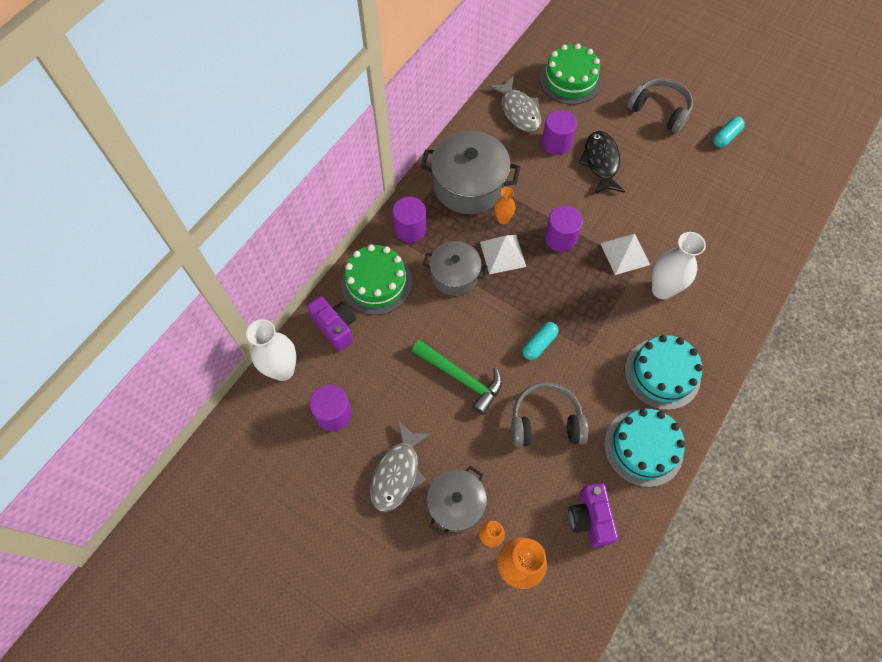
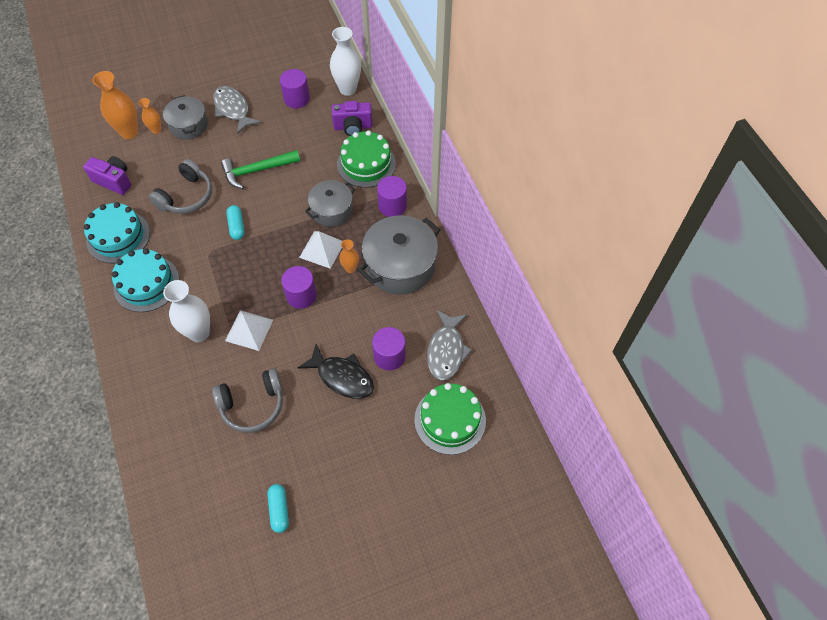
camera: 125 degrees right, 5 degrees down
grey fish [488,76,541,132] -> grey fish turned 90 degrees counterclockwise [427,310,472,381]
grey headphones [627,78,693,133] -> grey headphones moved to [212,368,283,433]

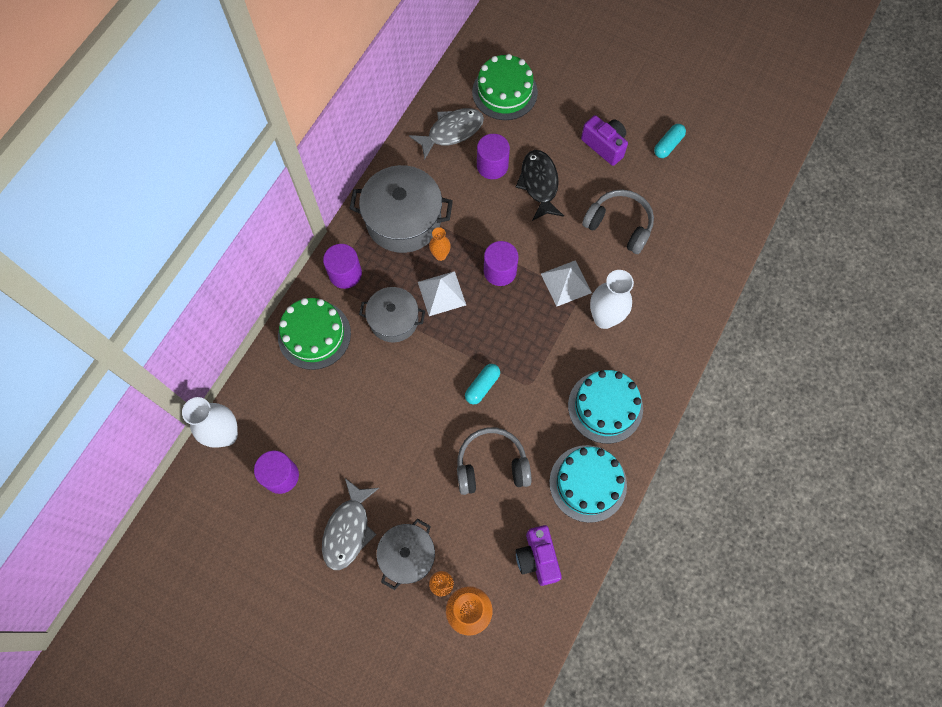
camera: 130 degrees left, 10 degrees up
green hammer [221,150,300,189] -> none
purple camera [332,101,373,136] -> purple camera moved to [581,115,628,166]

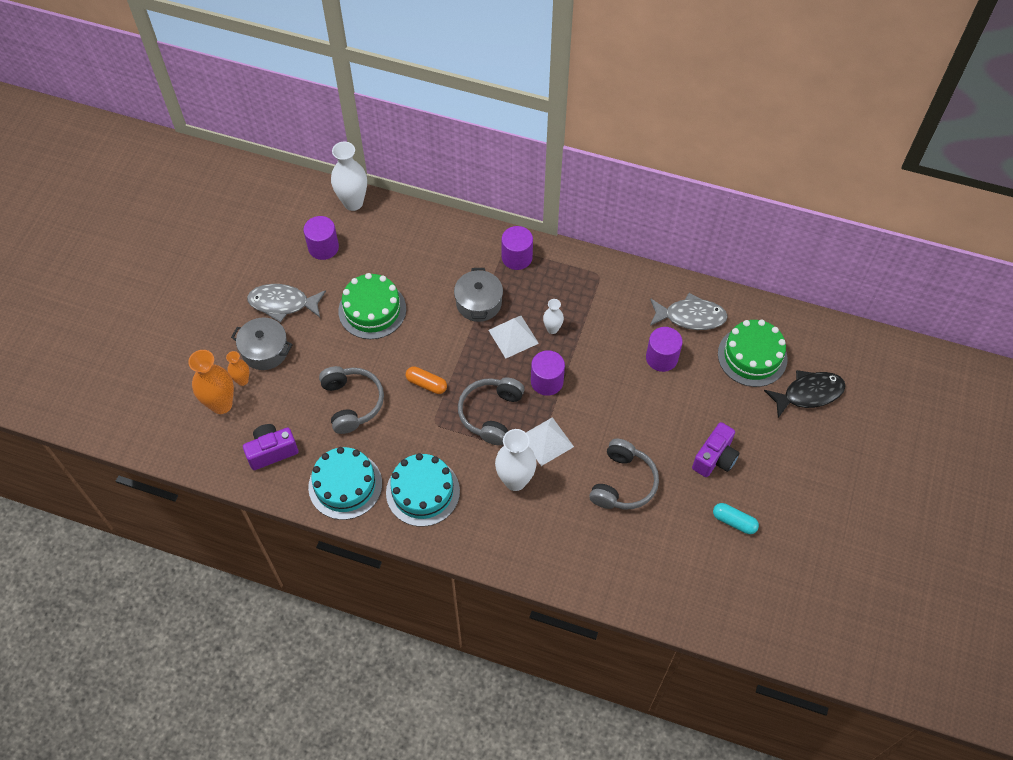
camera: 80 degrees right, 10 degrees down
green cake [278,298,351,370] -> green cake moved to [338,273,406,339]
grey pot [349,165,453,253] -> none
grey fish [409,108,484,159] -> grey fish turned 45 degrees counterclockwise [650,293,728,330]
orange vase [429,227,451,261] -> white vase [543,299,564,334]
turquoise capsule [465,364,500,404] -> orange capsule [406,366,447,394]
black fish [516,150,564,221] -> black fish moved to [764,370,846,418]
none -> grey headphones [458,377,524,445]

